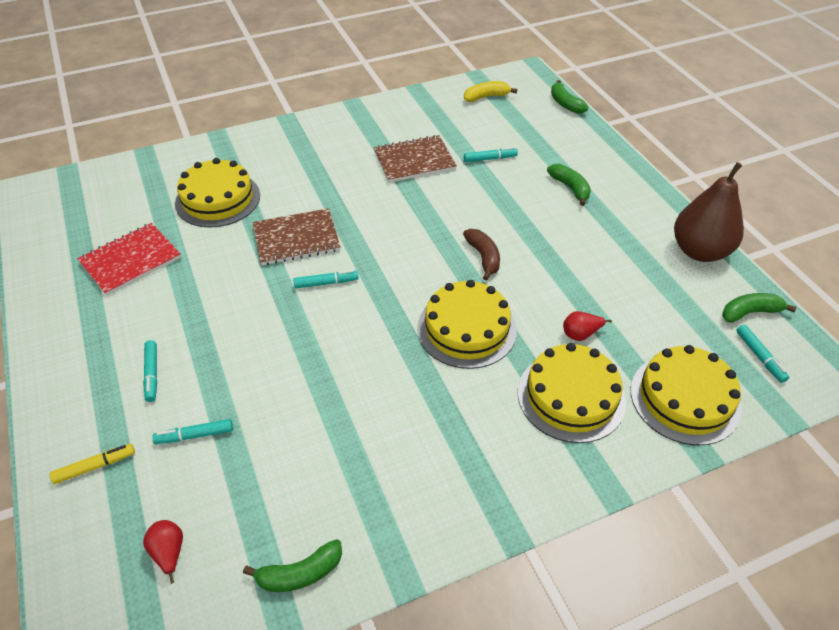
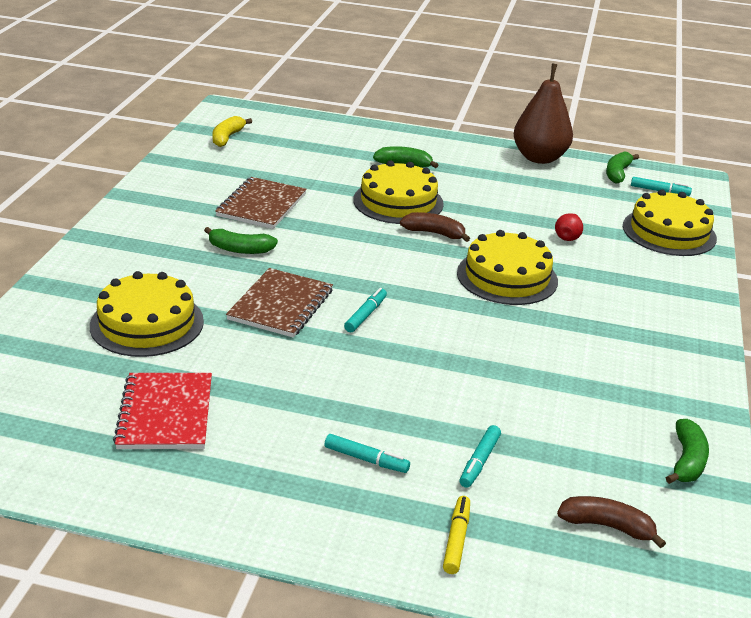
camera: 55 degrees left, 15 degrees down
red pear [143,520,183,584] -> brown banana [557,496,666,548]
turquoise marker [464,147,518,162] -> none
yellow cake [518,343,626,443] -> yellow cake moved to [353,160,444,224]
green banana [551,80,589,114] -> green banana moved to [204,227,278,254]

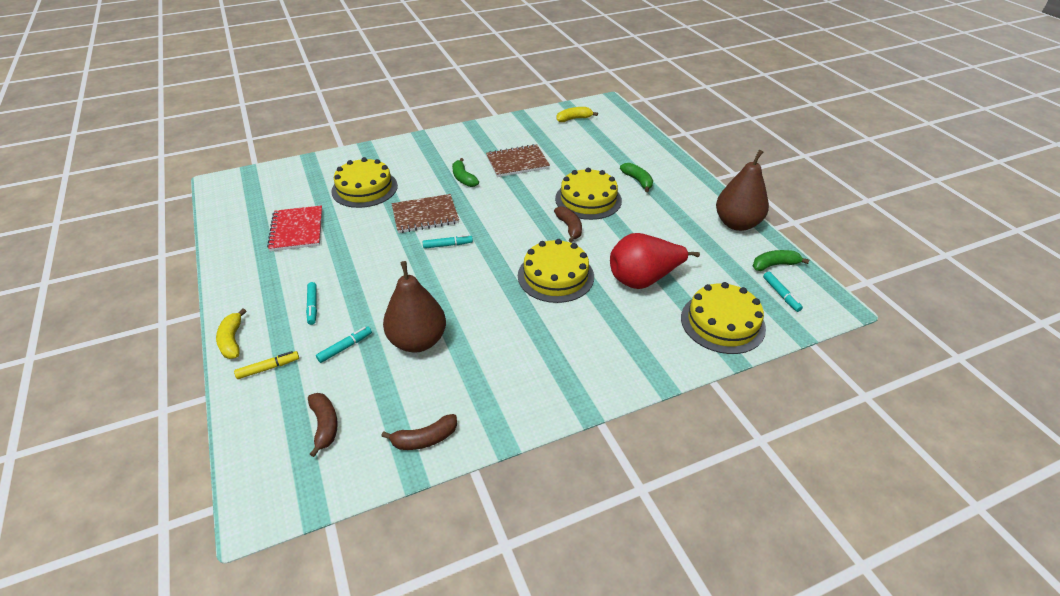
camera: 55 degrees right, 10 degrees up
red notebook [113,373,212,449] -> red notebook turned 60 degrees counterclockwise [267,205,322,251]
turquoise marker [459,425,501,488] -> turquoise marker turned 150 degrees clockwise [316,326,372,363]
red pear [555,214,583,241] -> red pear [610,233,700,289], size x2.39
green banana [666,419,709,484] -> brown banana [381,414,457,450]
none -> yellow banana [216,309,246,359]
none -> brown pear [383,261,446,353]

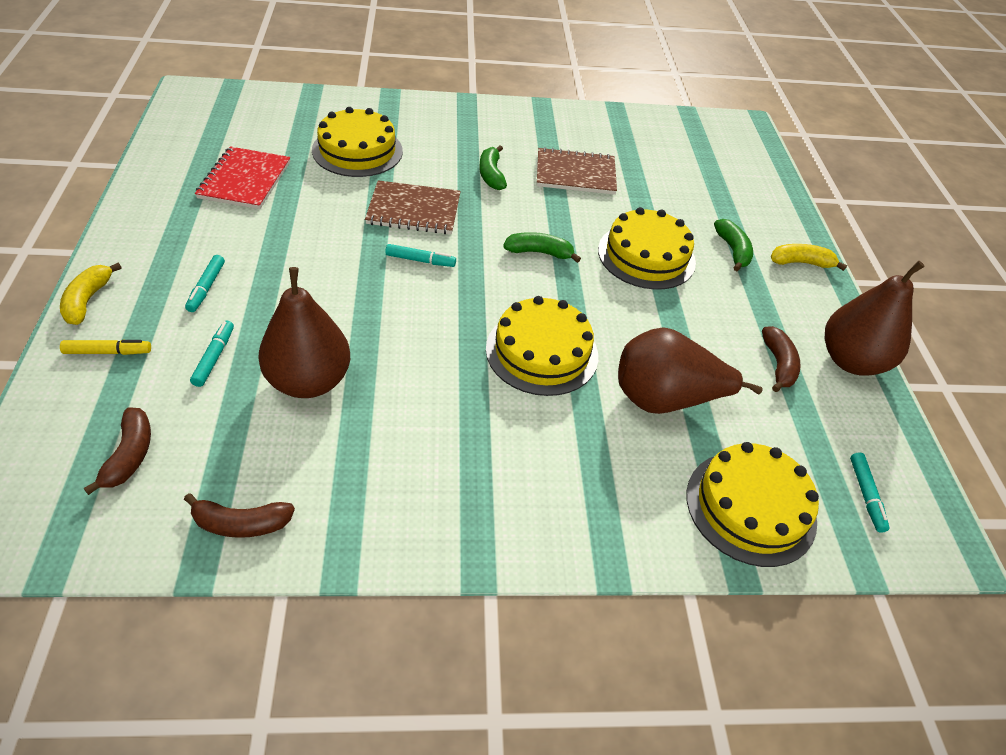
camera: 15 degrees right, 5 degrees up
turquoise marker [316,326,372,363] -> turquoise marker turned 60 degrees counterclockwise [190,321,234,387]
brown banana [554,207,582,243] -> brown banana moved to [762,326,801,392]
yellow banana [556,107,598,122] -> yellow banana moved to [771,244,847,271]
red pear [610,233,700,289] -> brown pear [618,327,763,414]
green banana [753,250,809,271] -> green banana moved to [503,232,581,263]

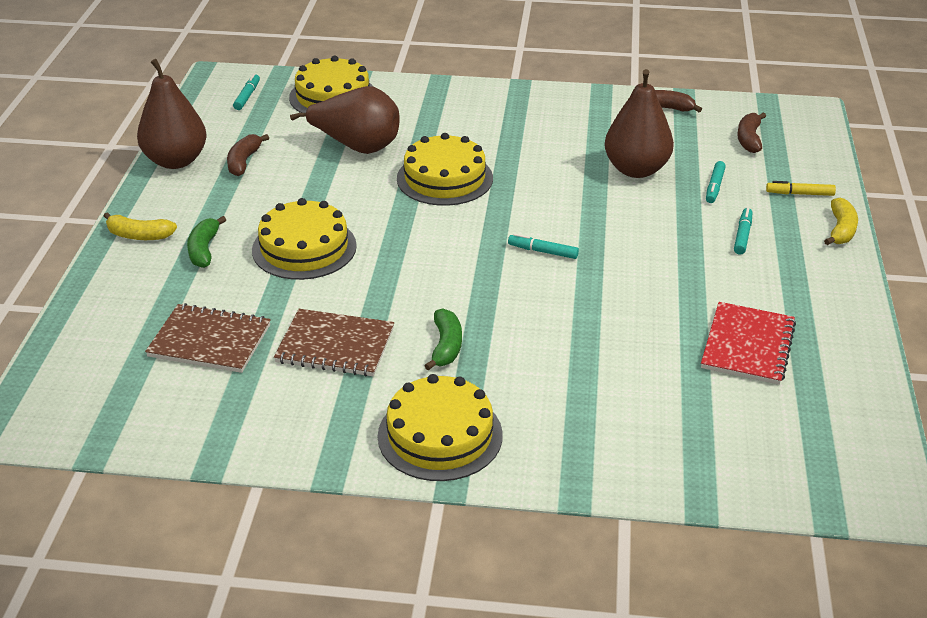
camera: 165 degrees left, 10 degrees down
yellow cake [312,107,403,177] -> yellow cake moved to [378,374,503,481]
brown notebook [365,180,461,234] -> brown notebook moved to [145,303,271,373]
green banana [503,232,581,263] -> none

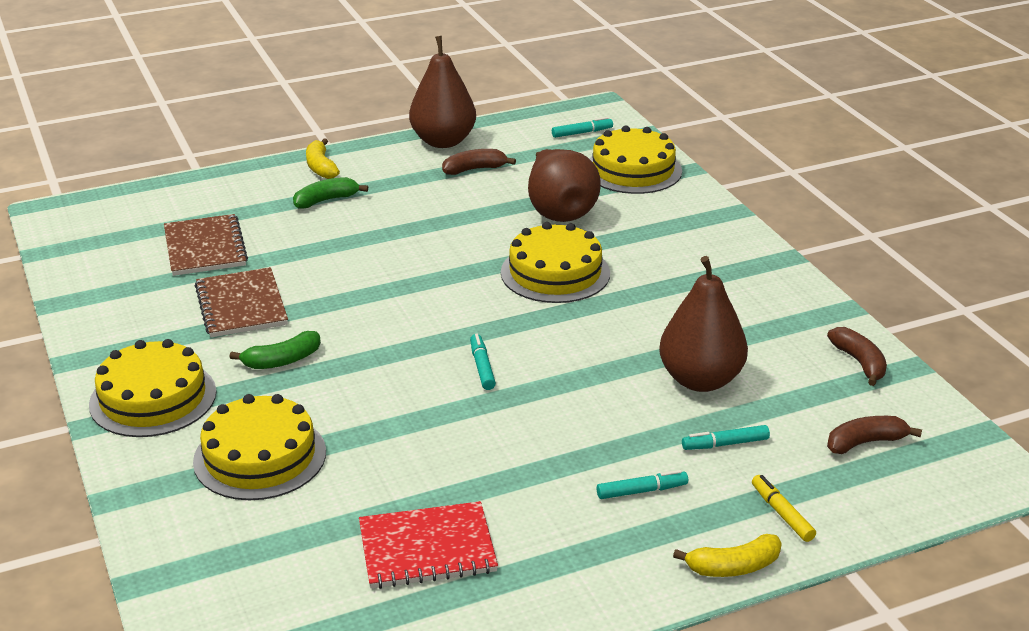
camera: 60 degrees right, 5 degrees down
yellow cake [252,198,357,280] -> yellow cake moved to [193,394,326,500]

